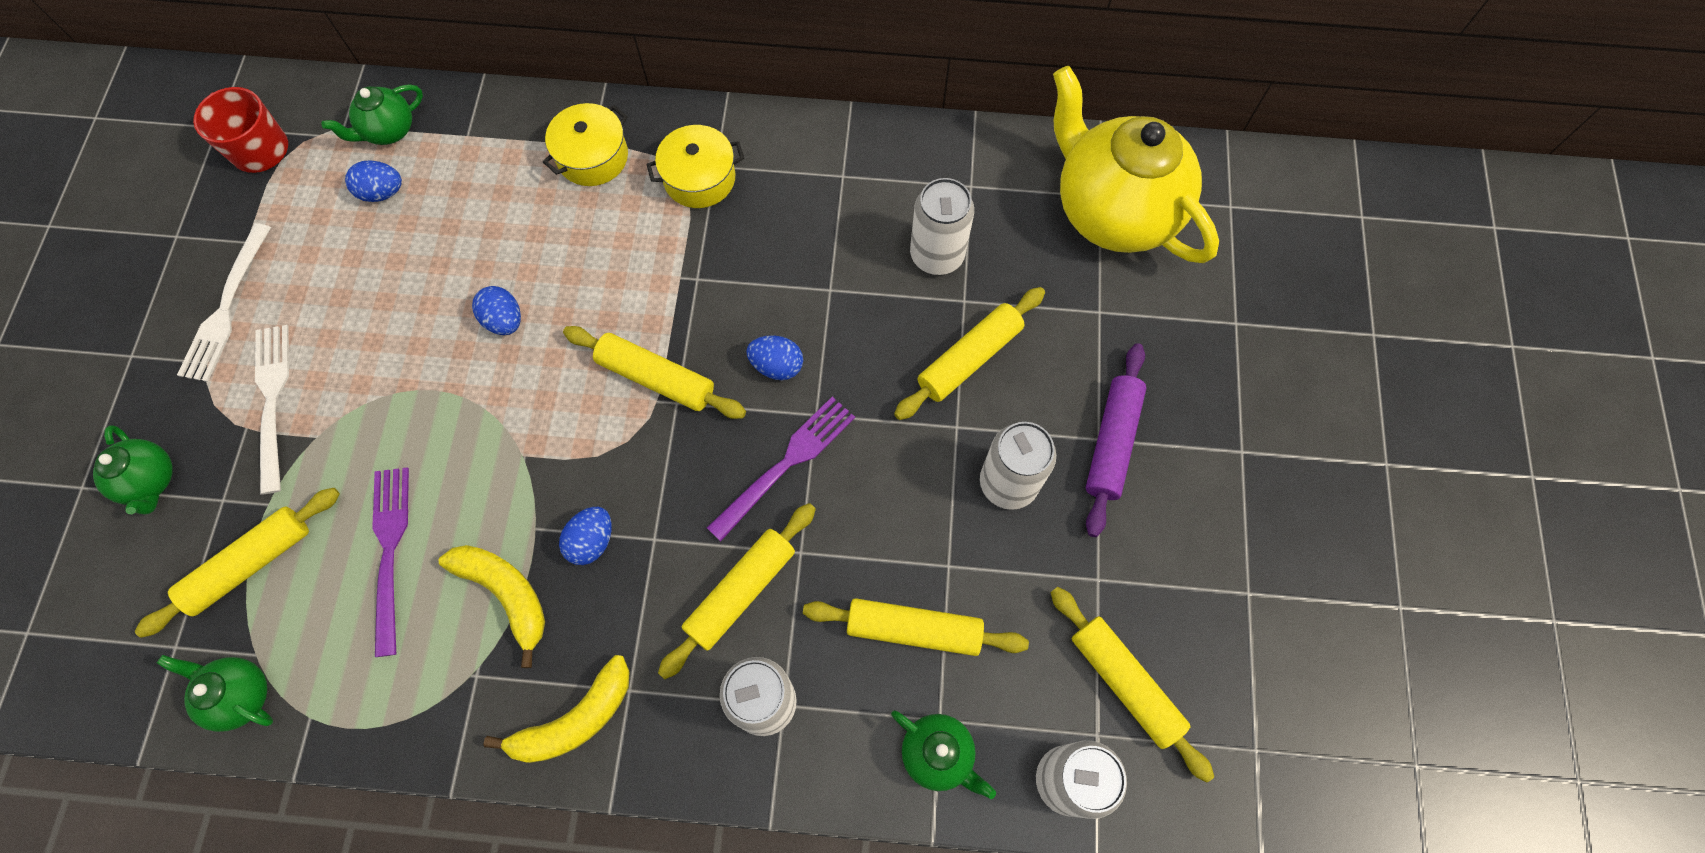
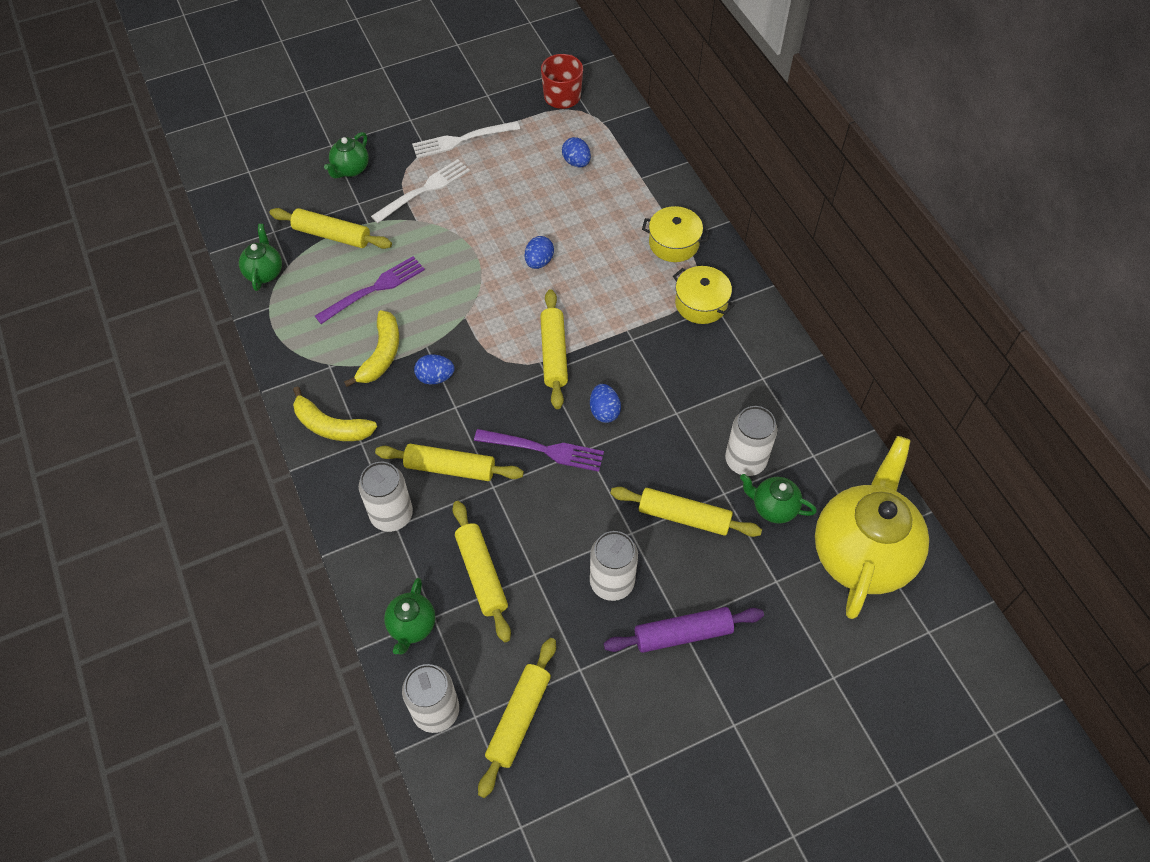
camera: 60 degrees right, 10 degrees down
green teapot [322,84,423,145] -> green teapot moved to [740,474,817,524]

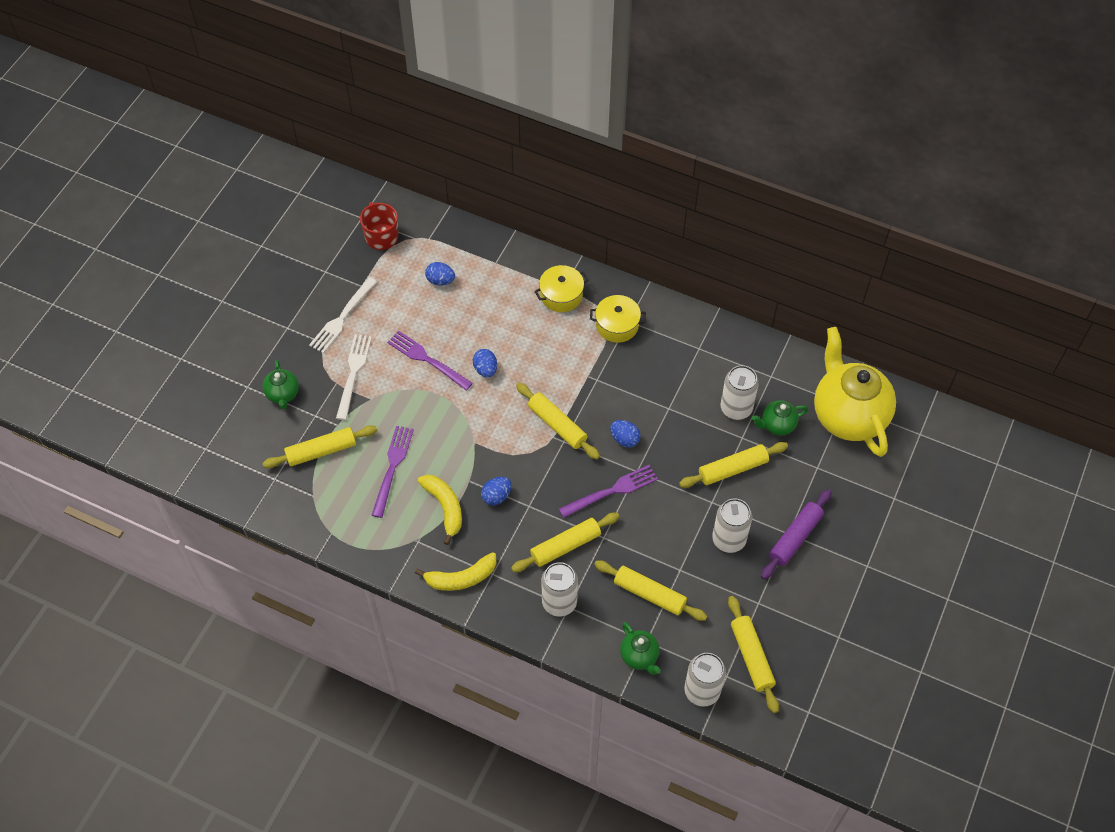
camera: 40 degrees left, 0 degrees up
green teapot [239,224,282,291] -> none
none -> purple fork [387,331,473,390]

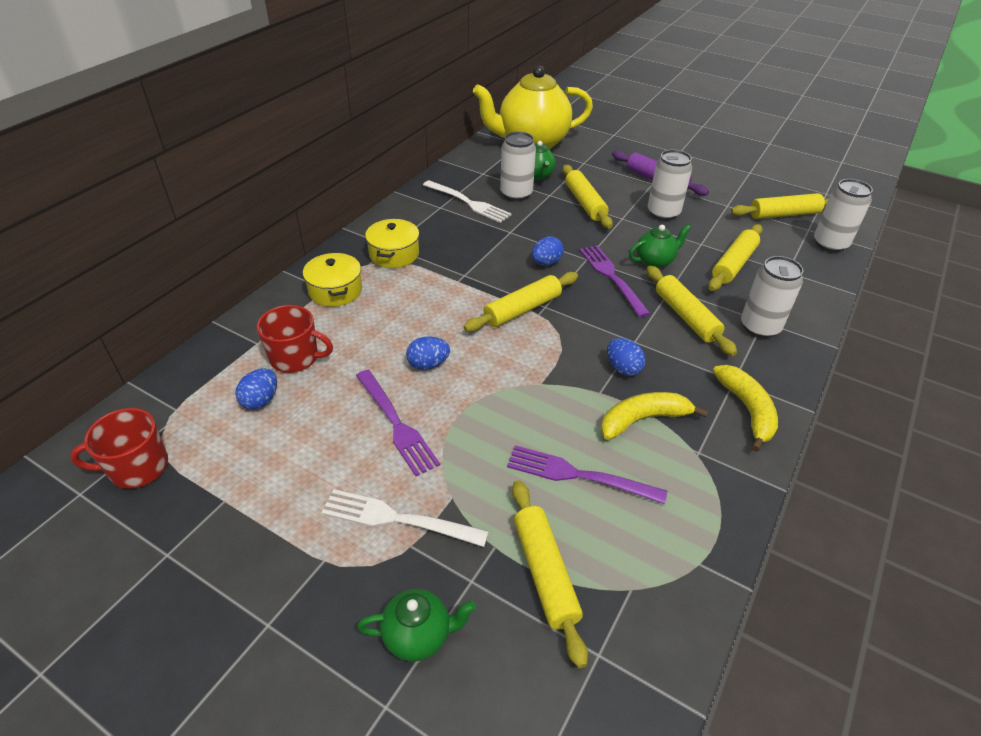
camera: 85 degrees left, 15 degrees down
white fork [309,277,377,353] -> white fork moved to [423,180,512,223]
purple fork [387,331,473,390] -> purple fork turned 75 degrees counterclockwise [356,370,440,476]
green teapot [620,622,661,675] -> green teapot moved to [629,224,691,268]
none -> red mug [257,305,333,373]

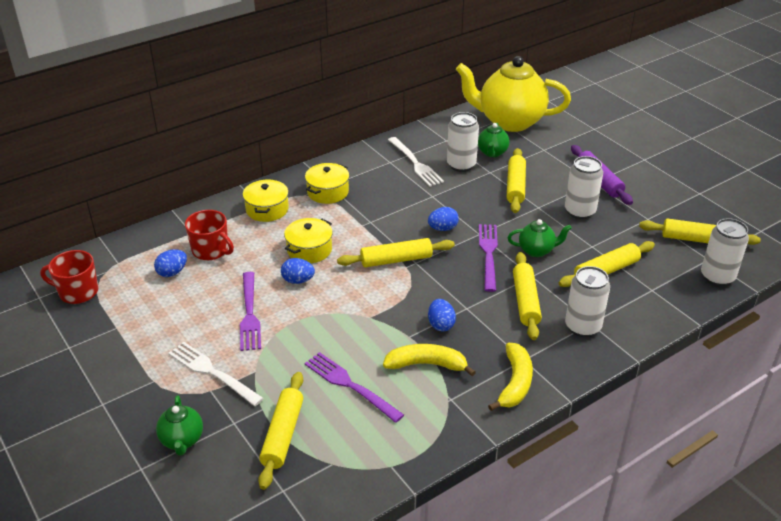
camera: 25 degrees right, 5 degrees down
green teapot [357,589,476,661] -> green teapot turned 60 degrees clockwise [156,395,203,456]
none -> yellow pot [284,218,333,263]

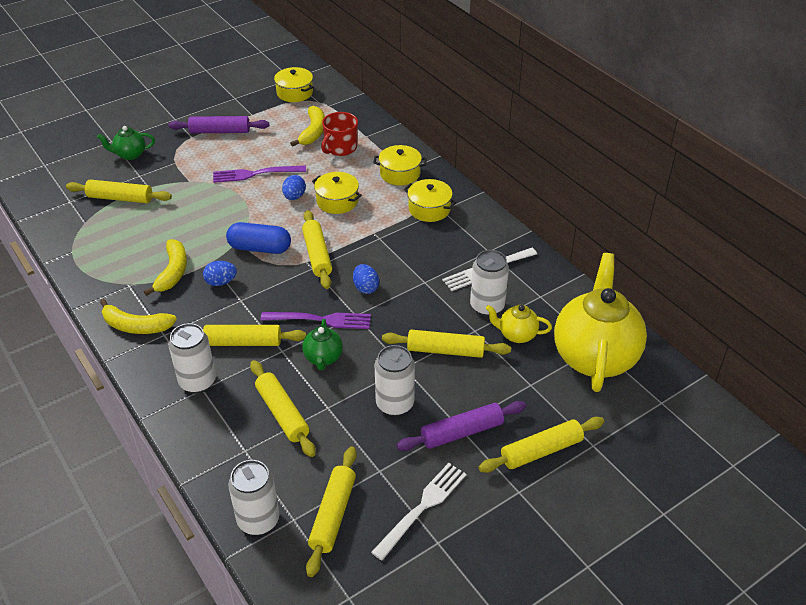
camera: 90 degrees right, 5 degrees up
red mug [40,250,98,304] -> yellow pot [274,67,313,102]
blue egg [154,249,187,277] -> yellow banana [290,106,325,147]
white fork [168,342,264,406] -> white fork moved to [371,463,467,561]
purple fork [305,352,404,423] -> none
green teapot [478,123,509,157] -> yellow teapot [486,305,552,343]
none -> purple rolling pin [168,116,269,133]
none -> blue capsule [226,222,291,254]
none -> yellow rolling pin [478,417,604,473]

